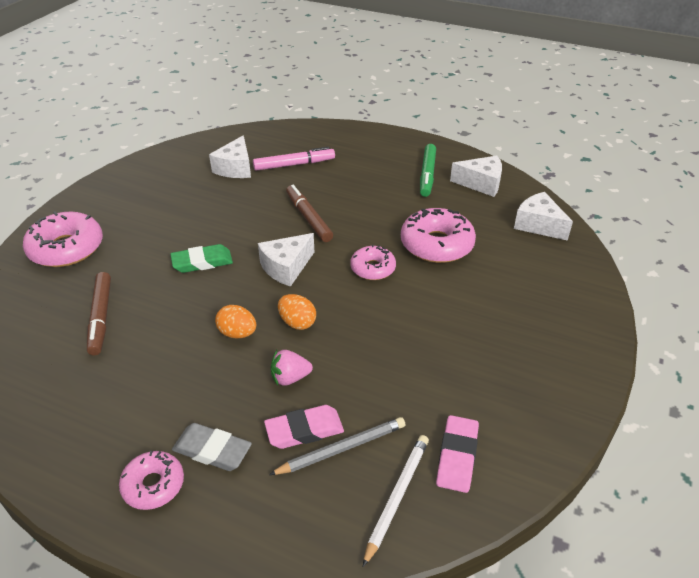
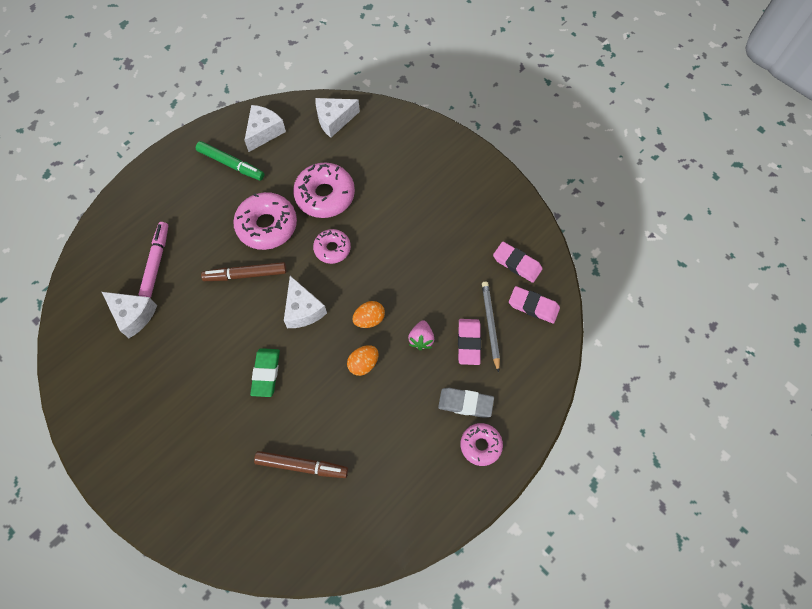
camera: 70 degrees left, 25 degrees up
pink donut [23,211,103,267] -> pink donut moved to [233,192,297,250]
grey eraser [172,423,252,471] -> grey eraser turned 60 degrees clockwise [438,388,494,418]
white pencil [363,435,429,567] -> pink eraser [509,286,560,324]

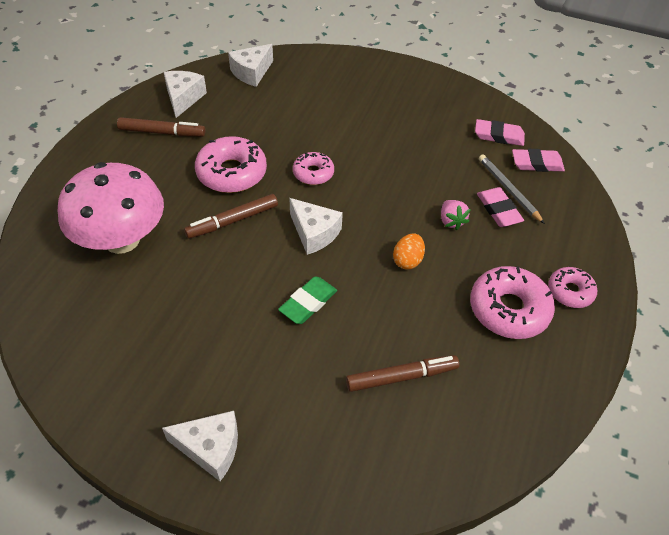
camera: 25 degrees left, 15 degrees down
white cheese [102,292,157,338] -> white cheese moved to [162,411,238,481]
pink marker [138,222,168,298] -> pink mushroom [58,162,164,254]
green marker [196,141,264,181] -> brown marker [117,117,206,137]
green eraser [250,348,280,397] -> green eraser turned 60 degrees clockwise [278,276,337,324]
pink donut [293,163,355,218] -> pink donut moved to [470,266,555,339]
orange egg [352,301,385,328] -> none
grey eraser [438,388,494,418] -> none

